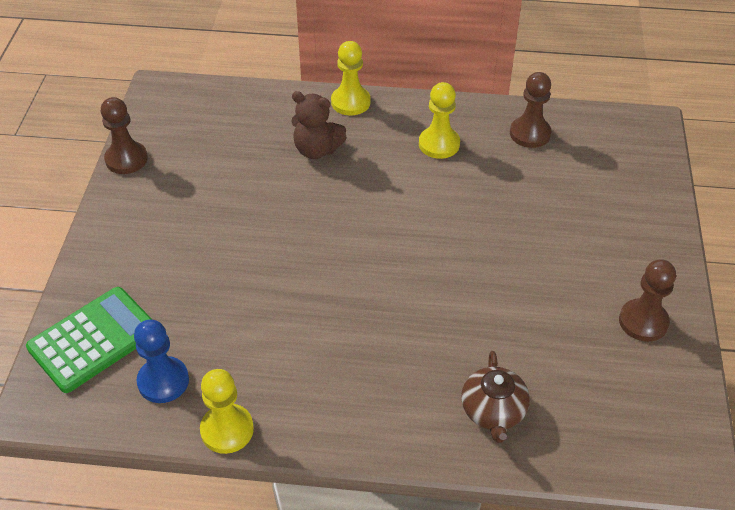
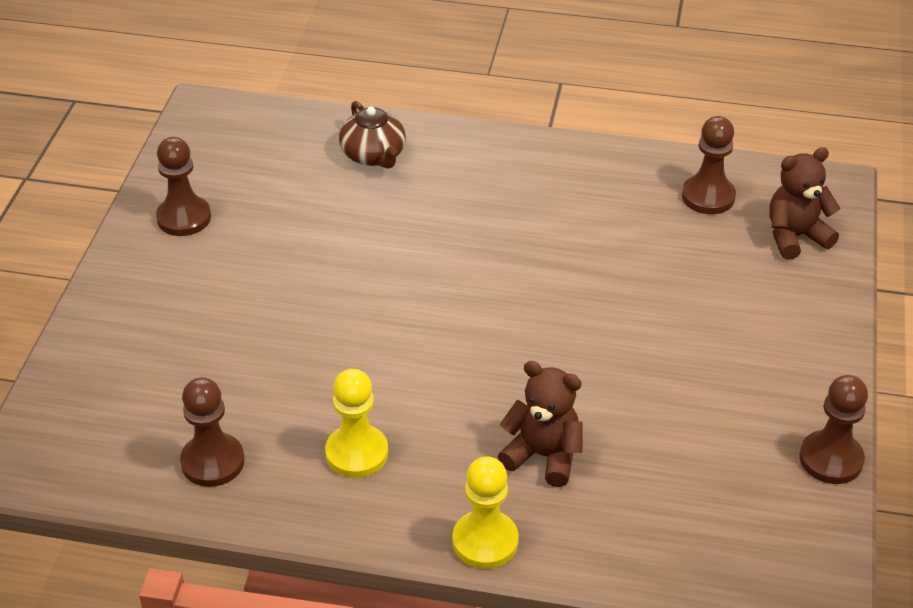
camera: 175 degrees left, 5 degrees down
green calculator [26,287,153,393] -> brown teddy bear [769,147,840,260]
blue pawn [134,320,189,403] -> brown pawn [682,116,736,214]
yellow pawn [200,369,254,454] -> none
brown teapot [461,351,530,443] -> brown teapot turned 150 degrees clockwise [339,101,406,169]

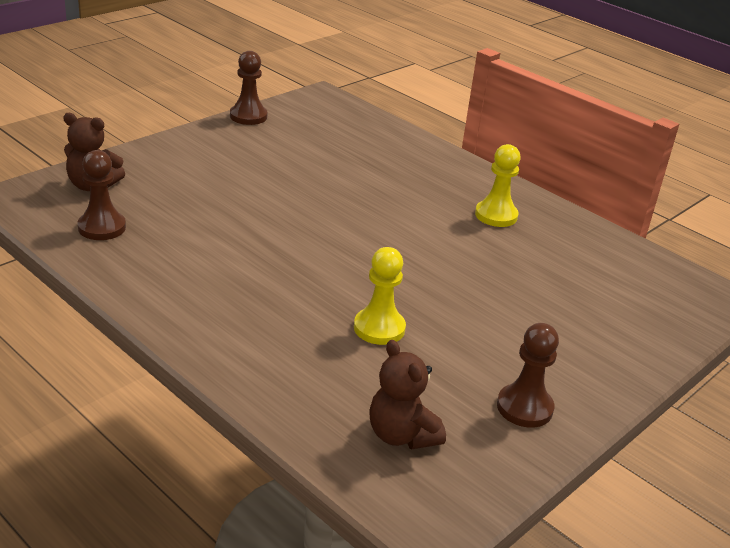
camera: 150 degrees left, 10 degrees down
brown pawn [180,377,244,487] -> none
brown teapot [339,101,406,169] -> none
yellow pawn [453,456,519,569] -> yellow pawn moved to [354,247,406,345]
brown teddy bear [498,361,583,487] -> brown teddy bear moved to [369,340,446,449]

